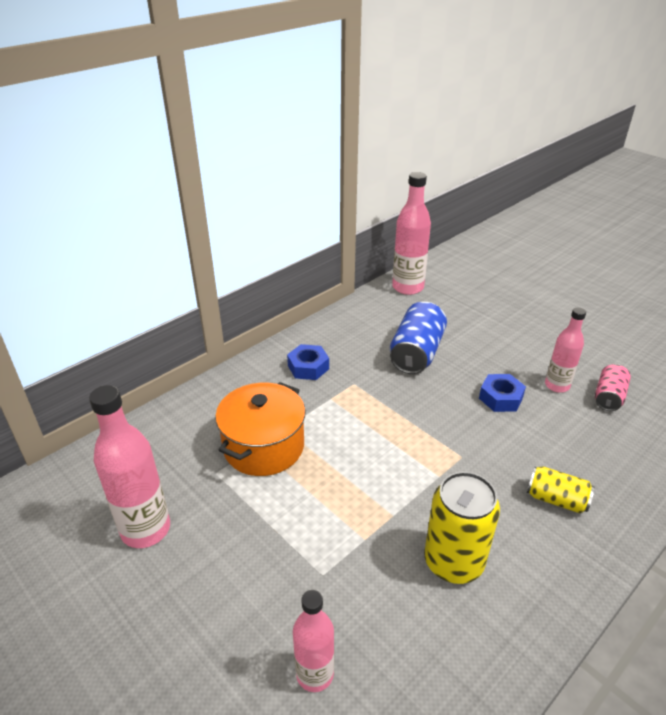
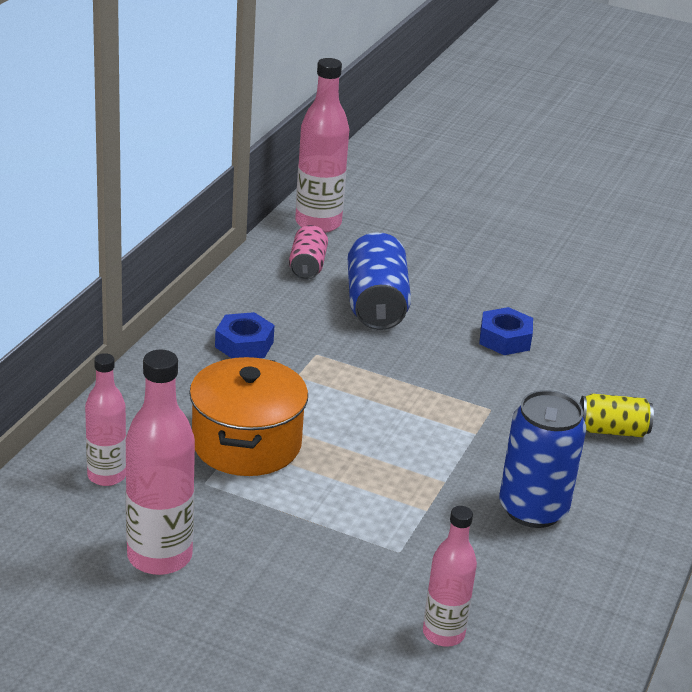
camera: 25 degrees left, 5 degrees down
yellow can [424,472,500,584] -> blue can [499,390,586,528]
pink bottle [545,307,586,393] -> pink bottle moved to [85,353,126,486]
pink can [595,364,631,411] -> pink can moved to [289,225,328,280]

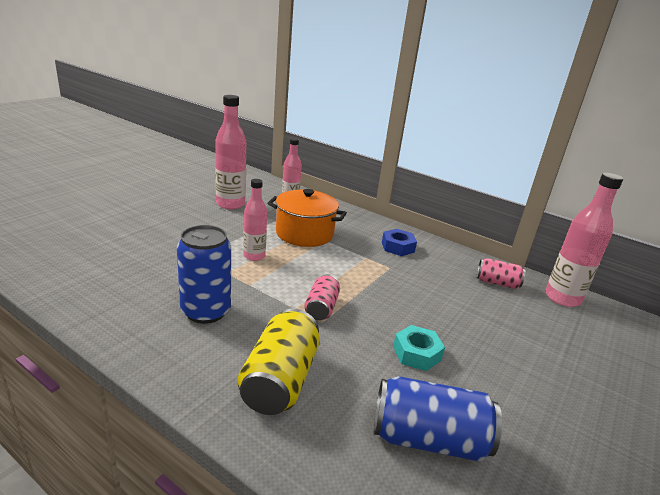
camera: 100 degrees right, 5 degrees down
blue can [348,232,411,330] -> blue can moved to [374,376,502,462]
pink bottle [423,506,477,647] -> pink bottle moved to [243,179,267,261]
blue nut [479,307,533,355] -> turquoise nut [393,325,445,371]
yellow can [580,394,654,437] -> yellow can [237,309,320,415], size x1.69
none -> pink can [304,274,340,320]

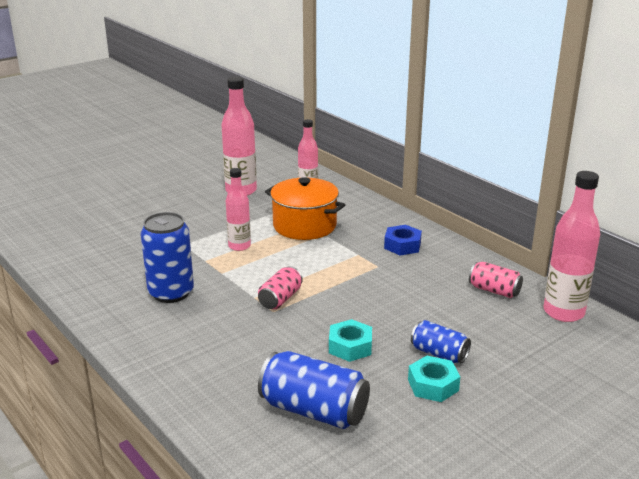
camera: 20 degrees right, 0 degrees up
yellow can [237,309,320,415] -> none
none -> turquoise nut [408,356,460,402]
none -> blue can [411,320,471,363]

